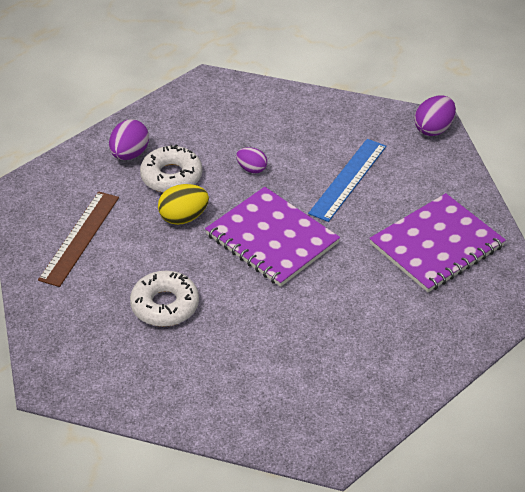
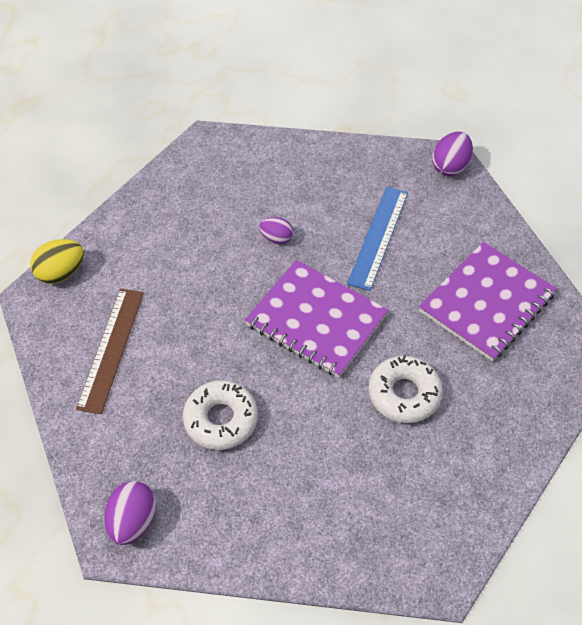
camera: 10 degrees left, 10 degrees up
purple egg [109,119,149,160] -> purple egg moved to [104,481,156,545]
white donut [140,144,202,193] -> white donut moved to [368,355,443,423]
yellow egg [158,184,209,225] -> yellow egg moved to [30,239,84,284]

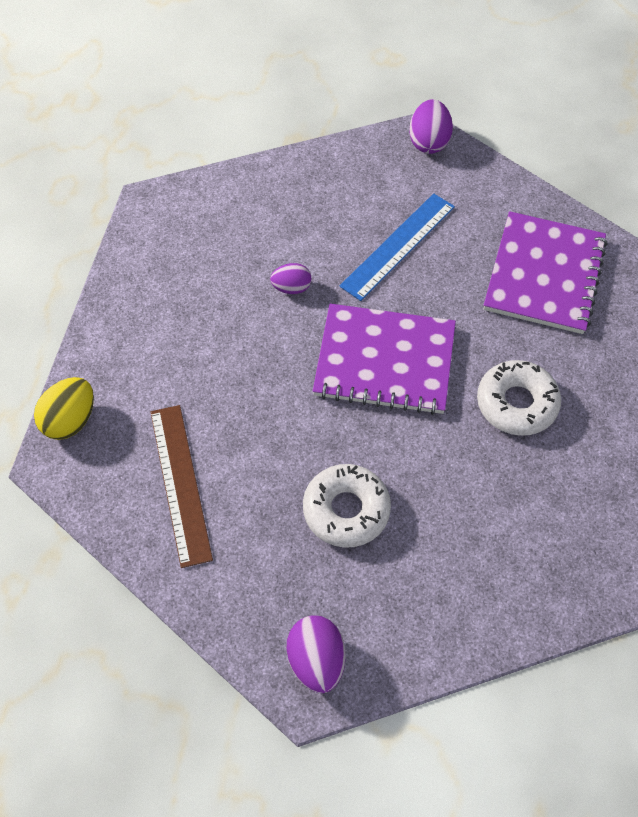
camera: 25 degrees left, 5 degrees up
blue ruler [347,187,408,291] -> blue ruler turned 45 degrees clockwise [340,193,455,301]

